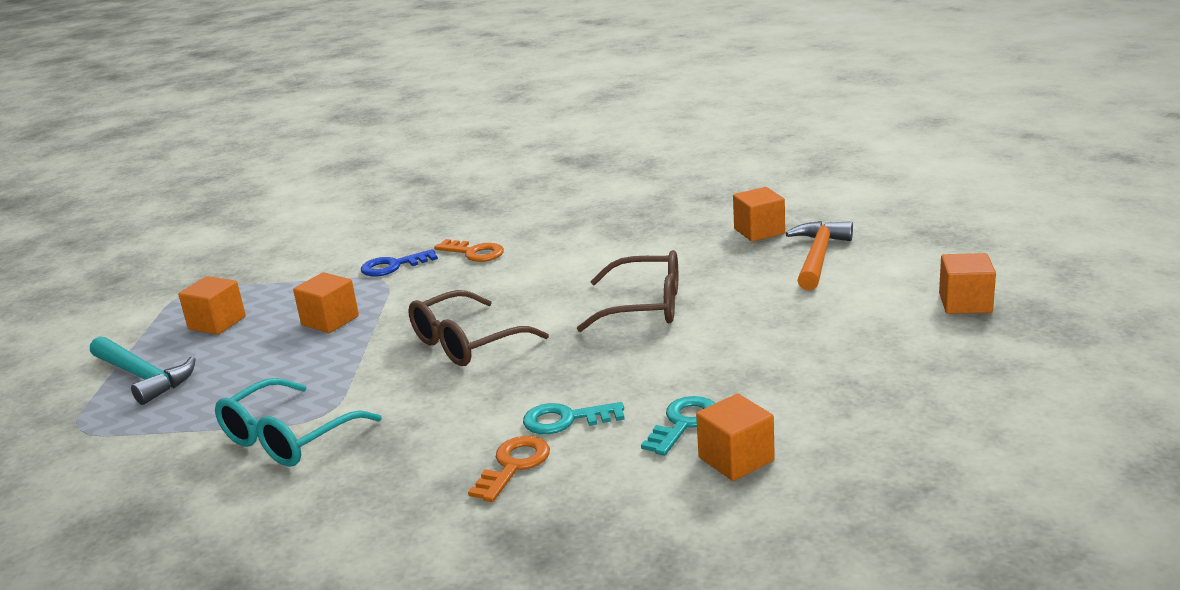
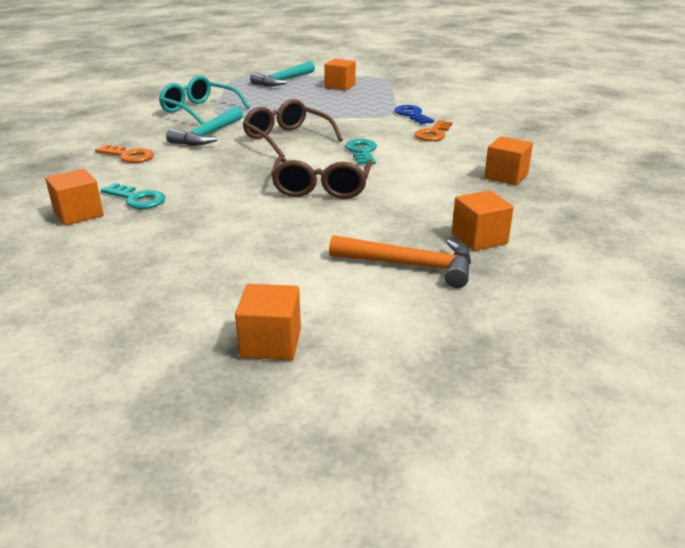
camera: 85 degrees right, 5 degrees up
orange cube [293,272,359,333] -> orange cube moved to [484,136,533,185]
turquoise key [523,402,625,434] -> turquoise key moved to [345,139,377,164]
none -> turquoise hammer [166,106,243,146]

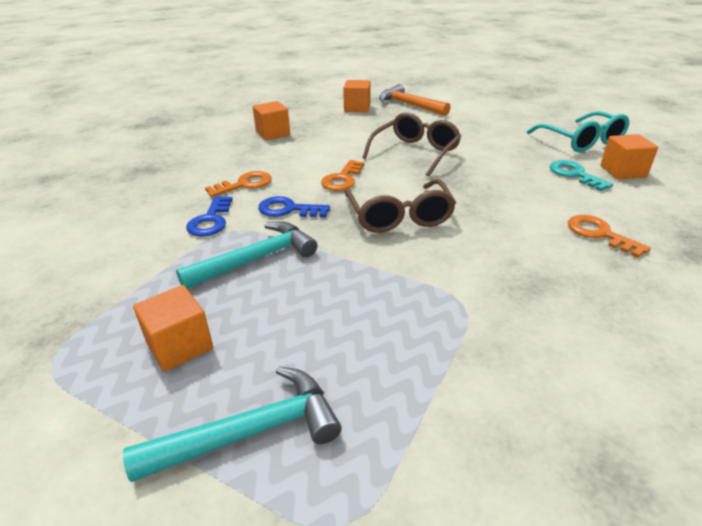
camera: 150 degrees left, 5 degrees up
turquoise glasses [159,75,250,125] -> turquoise glasses moved to [527,111,629,152]
turquoise hammer [166,106,243,146] -> turquoise hammer moved to [176,221,317,289]
orange cube [235,284,301,360] -> none
turquoise key [345,139,377,164] -> orange key [321,160,365,191]
none -> blue key [258,196,330,217]

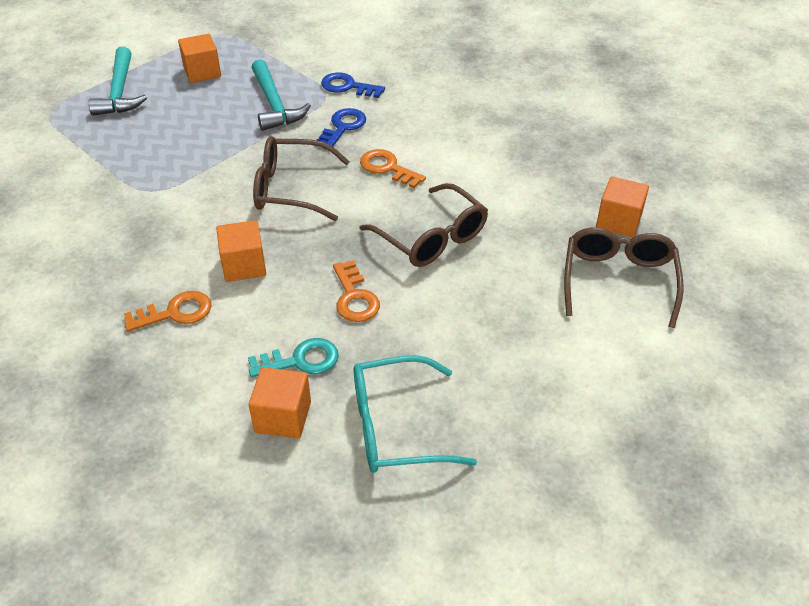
camera: 105 degrees right, 10 degrees up
orange key [205,171,272,197] -> orange key moved to [333,260,380,322]
orange cube [253,101,290,140] -> orange cube moved to [216,220,266,282]
orange hammer [379,84,450,116] -> brown glasses [564,228,684,328]

